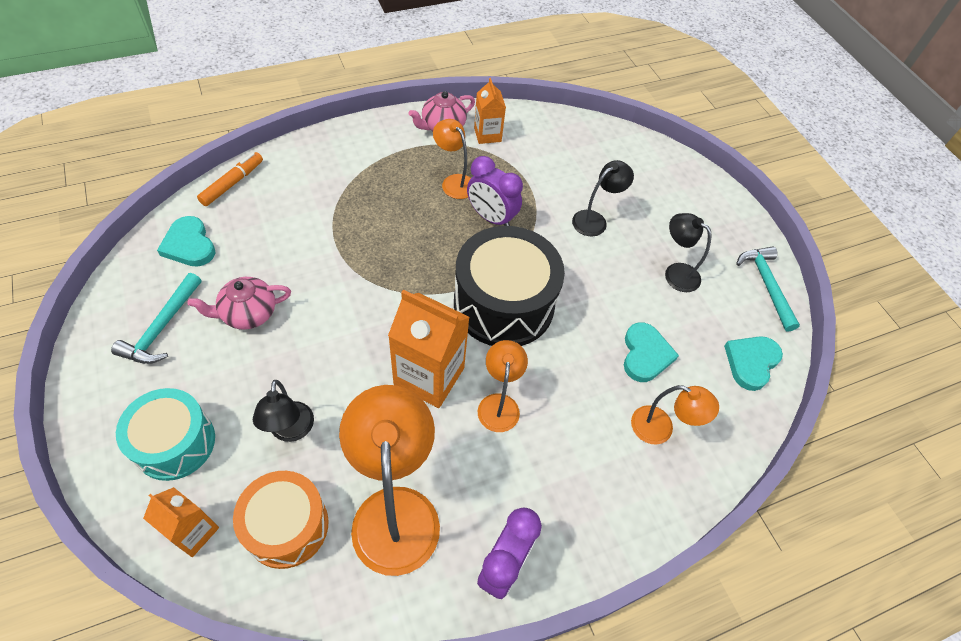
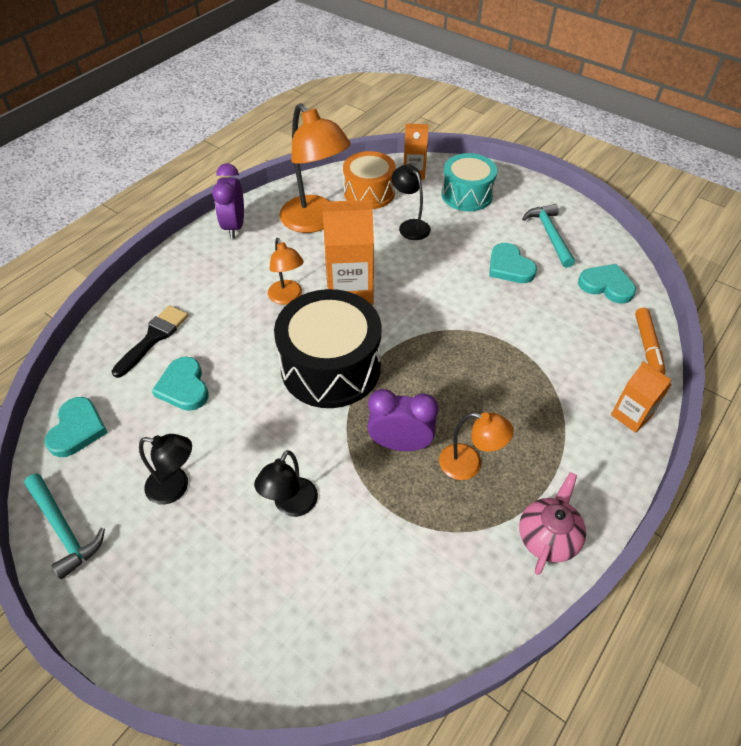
camera: 155 degrees right, 5 degrees down
pink teapot [188,277,291,330] -> turquoise heart [489,243,537,283]
orange carton [474,78,506,144] -> orange carton moved to [611,361,672,433]
orange lamp [631,385,719,444] -> black brush [112,305,188,378]

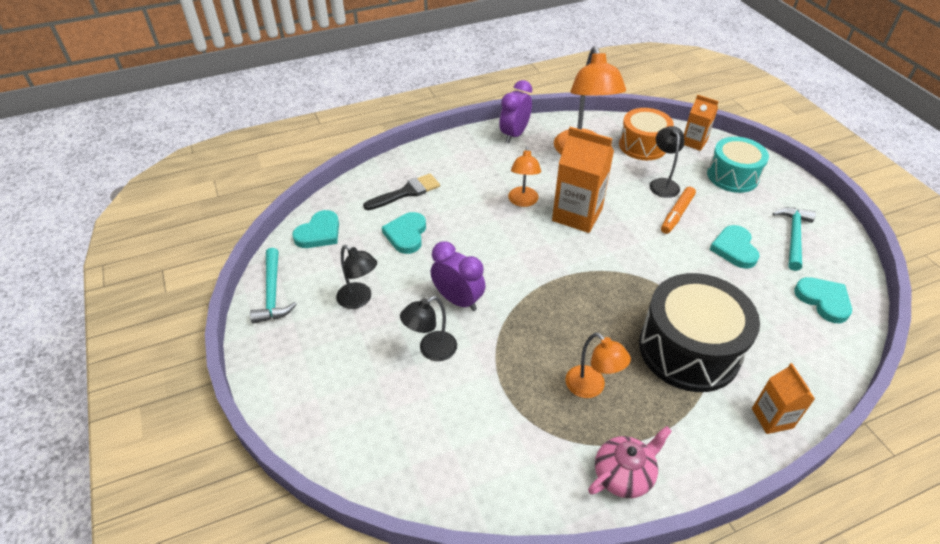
camera: 30 degrees right, 5 degrees down
black drum [274,289,382,408] -> black drum moved to [639,273,760,392]
purple clock [367,389,439,451] -> purple clock moved to [431,241,485,311]
orange marker [635,308,666,375] -> orange marker moved to [661,187,696,234]

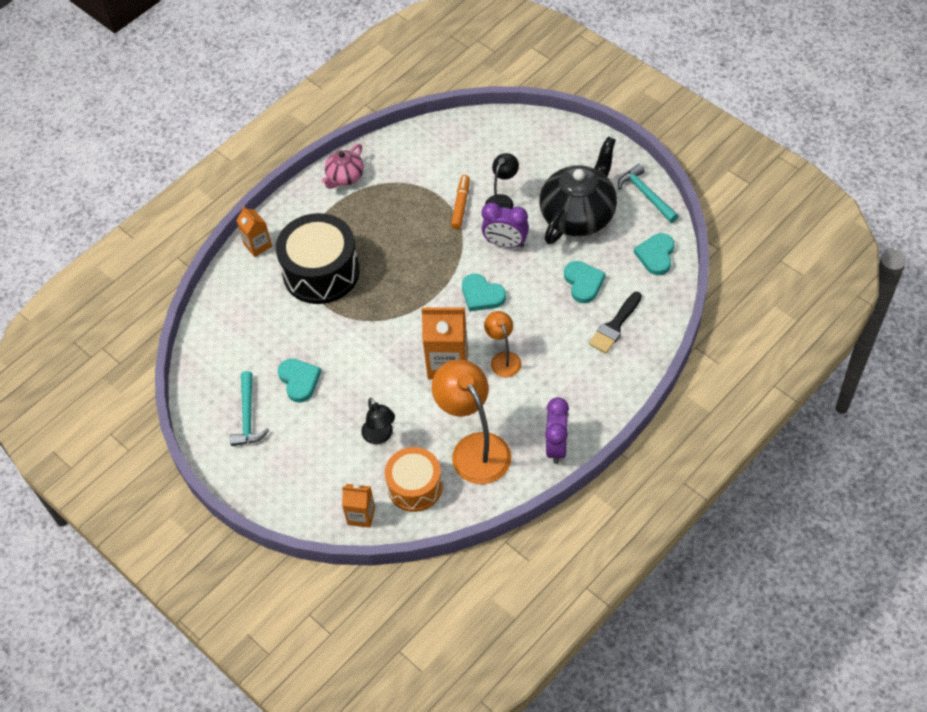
camera: 160 degrees right, 10 degrees up
black lamp [336,245,377,309] -> black teapot [539,136,617,244]
orange lamp [565,333,631,398] -> none
orange marker [661,187,696,234] -> orange marker moved to [451,175,470,229]
turquoise drum [707,137,769,193] -> none
turquoise heart [794,277,852,323] -> turquoise heart moved to [462,274,506,311]

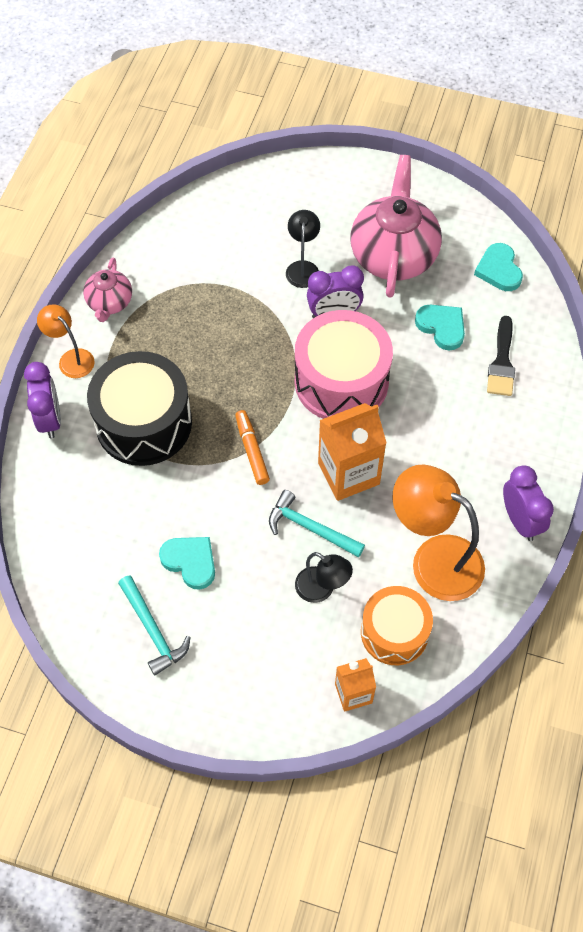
camera: 30 degrees left, 5 degrees up
orange carton [236,206,272,257] -> purple clock [24,362,61,439]
orange marker [451,175,470,229] -> orange marker moved to [235,410,270,485]
turquoise heart [462,274,506,311] -> pink drum [295,310,393,419]
orange lamp [484,311,521,377] -> orange lamp moved to [37,304,95,378]
black teapot [539,136,617,244] -> pink teapot [351,155,442,298]
turquoise hammer [618,164,678,223] -> turquoise hammer moved to [269,490,365,558]

